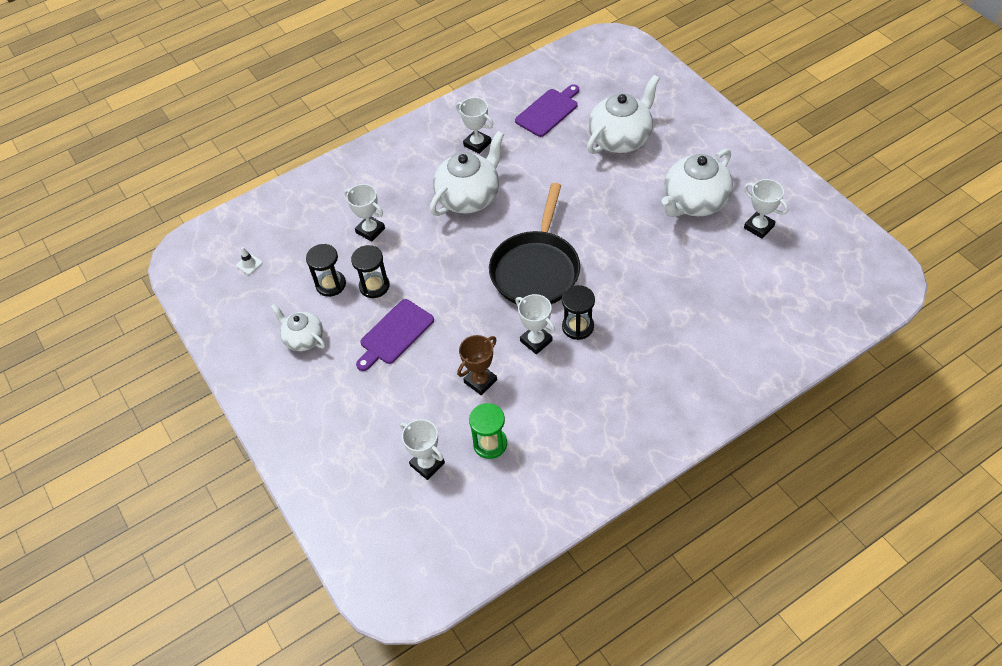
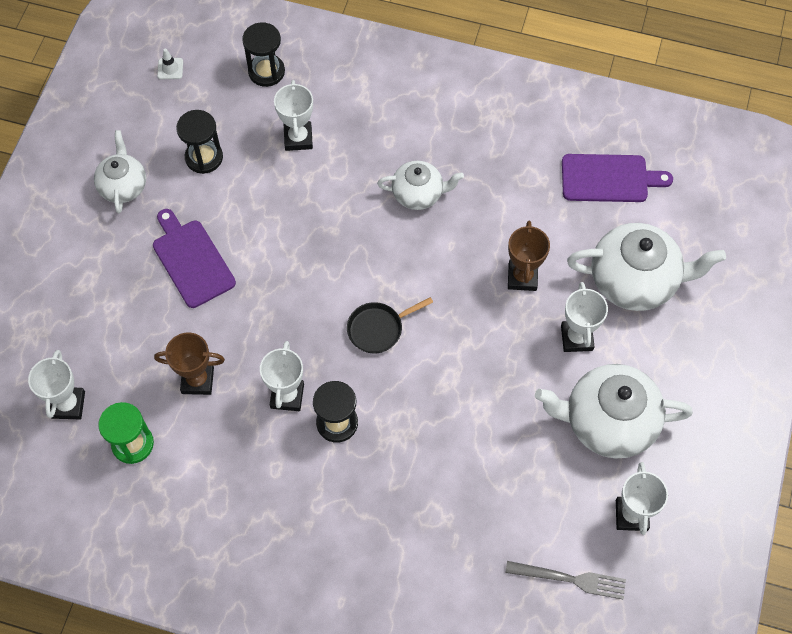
camera: 45 degrees right, 10 degrees up
black hourglass [351,245,390,298] -> black hourglass moved to [242,23,285,87]
purple cutting board [356,299,434,371] -> purple cutting board turned 60 degrees clockwise [153,209,236,308]
white teapot [430,131,504,216] -> white teapot [377,161,464,210], size x0.59
white trophy [456,97,493,154] -> white trophy moved to [561,282,608,352]
black pan [489,183,580,304] -> black pan [347,297,433,353], size x0.46
none -> grey fork [505,561,626,599]
none -> brown trophy [508,220,550,291]

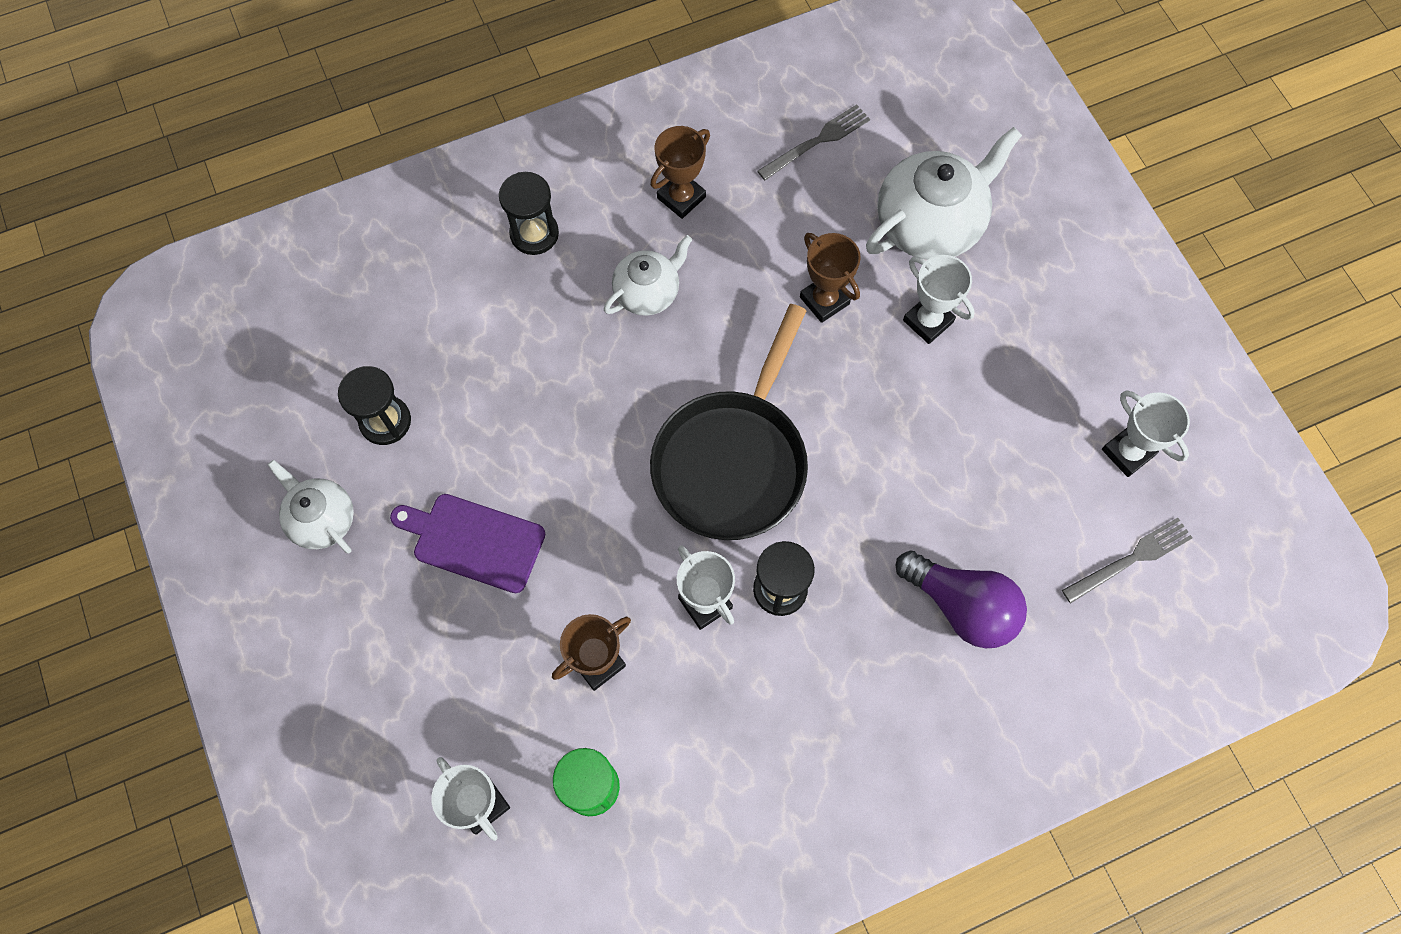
camera: 40 degrees left, 5 degrees up
white traffic cone [157,49,183,79] -> none
black hourglass [242,23,285,87] -> black hourglass moved to [499,172,559,255]
white trophy [274,80,313,151] -> none
black pan [347,297,433,353] -> black pan [650,304,808,540], size x2.17
white teapot [535,364,693,458] -> none
purple cutting board [562,154,673,202] -> grey fork [757,104,870,180]
none -> brown trophy [650,126,710,219]
none -> purple light bulb [896,551,1027,648]

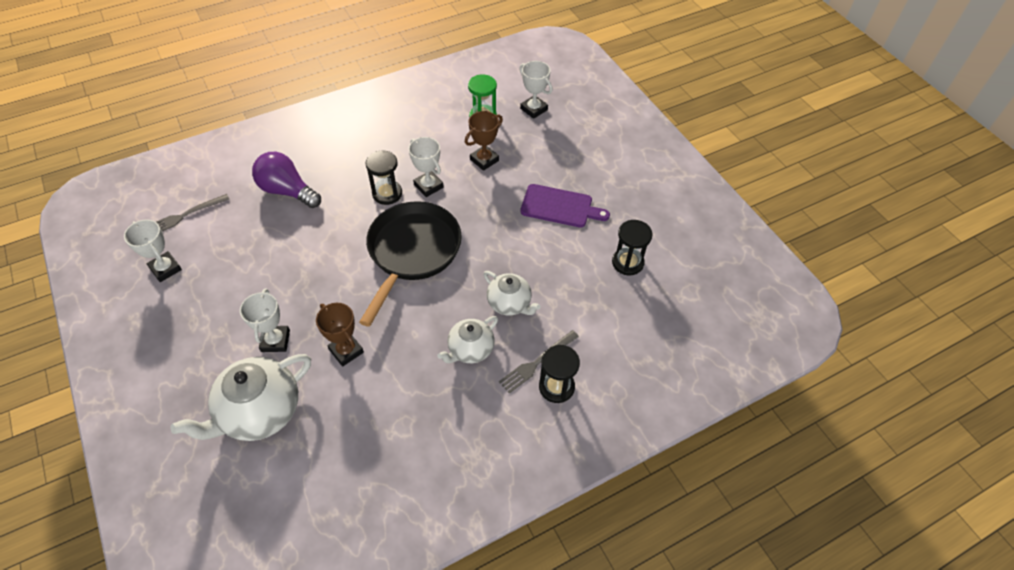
camera: 175 degrees right, 15 degrees down
white teapot [268,460,354,553] -> white teapot moved to [483,271,541,315]
brown trophy [650,126,710,219] -> none
grey fork [757,104,870,180] -> grey fork moved to [499,330,579,394]
white trophy [903,255,975,344] -> white trophy turned 45 degrees clockwise [240,288,290,352]

